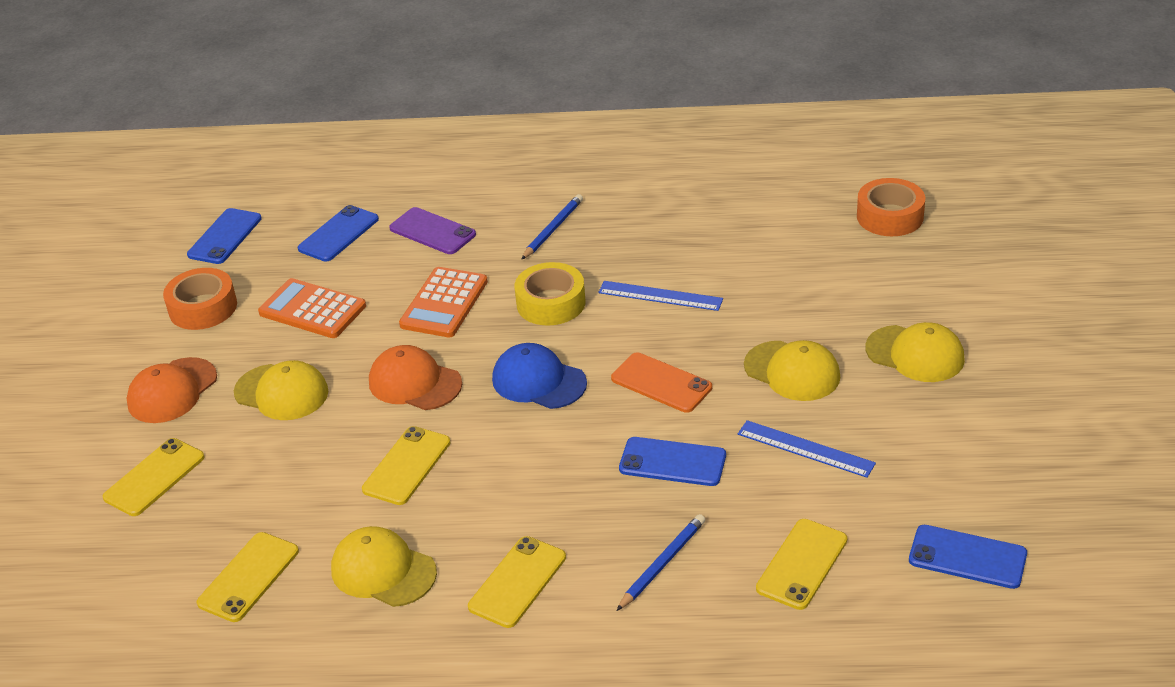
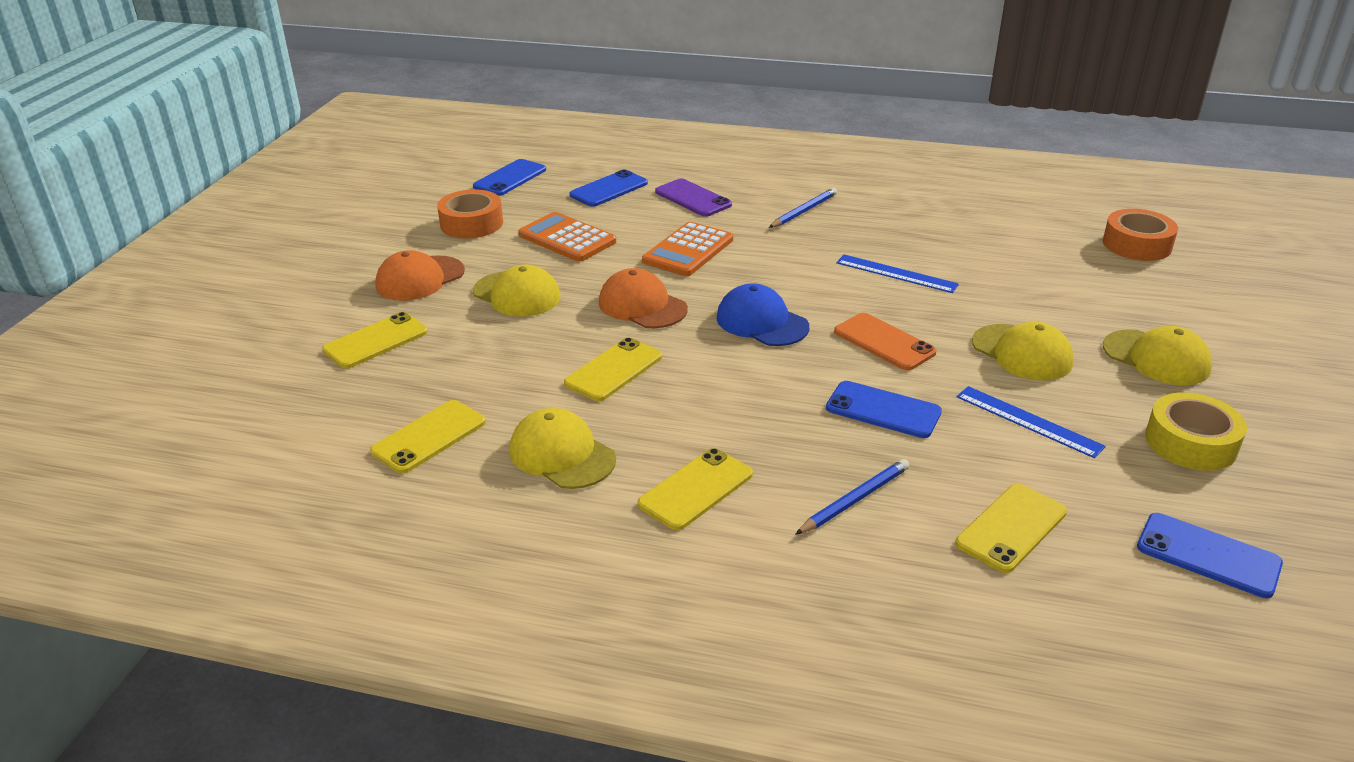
camera: 10 degrees right, 5 degrees down
yellow tape [514,262,586,326] -> yellow tape moved to [1145,392,1247,471]

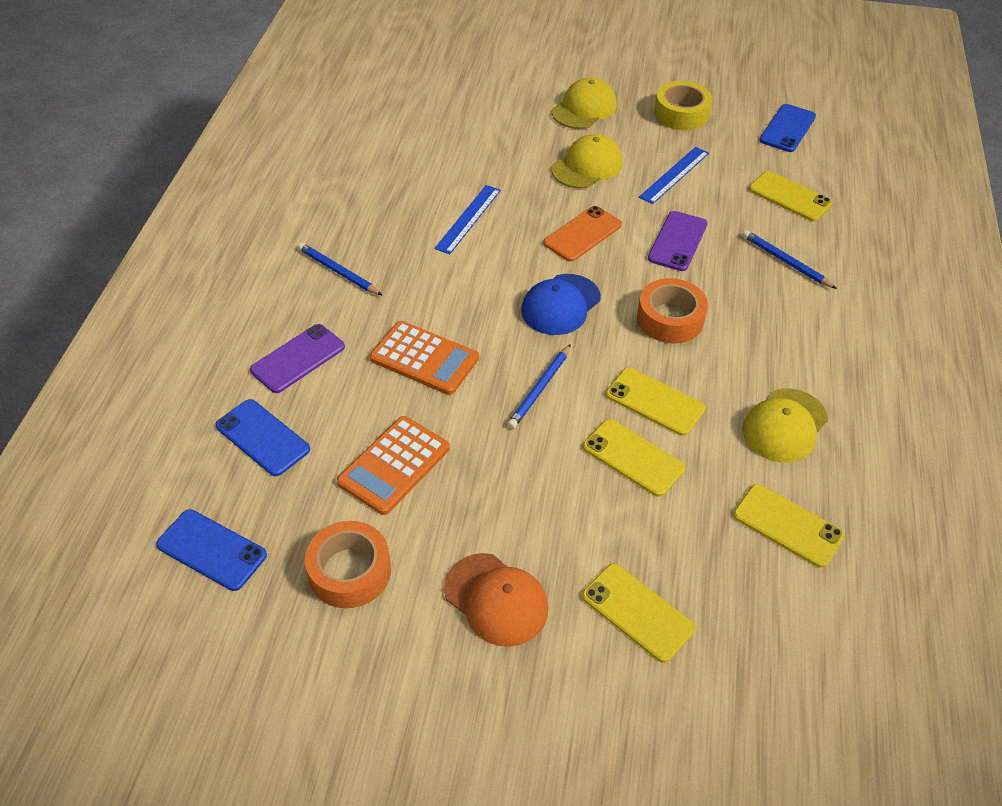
camera: 95 degrees left, 15 degrees up
yellow cap [473,265,561,317] -> none
orange cap [599,268,688,328] -> blue pencil [507,344,571,429]
yellow phone [638,448,753,530] -> yellow phone moved to [583,419,685,497]
blue phone [826,381,942,438] -> purple phone [648,211,708,271]
orange tape [1103,209,1178,261] -> orange tape moved to [637,278,708,343]

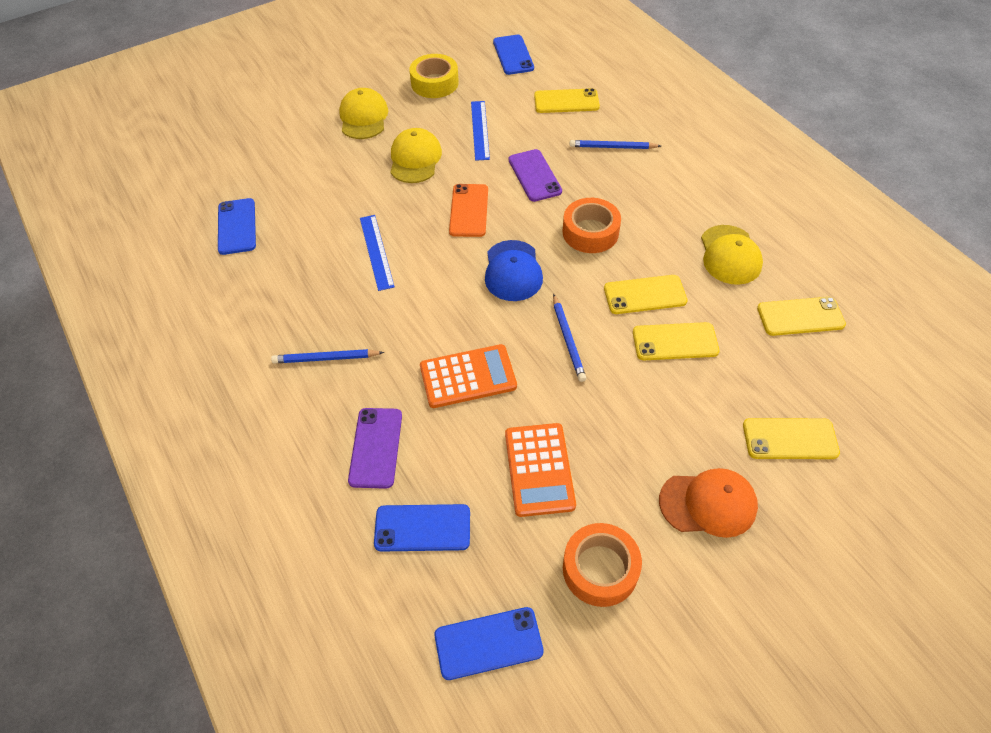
camera: 40 degrees left, 5 degrees up
none -> blue phone [218,198,256,255]

